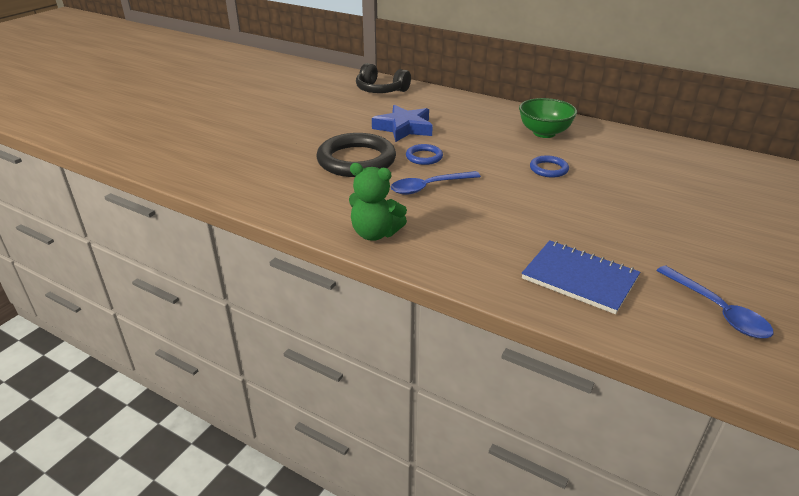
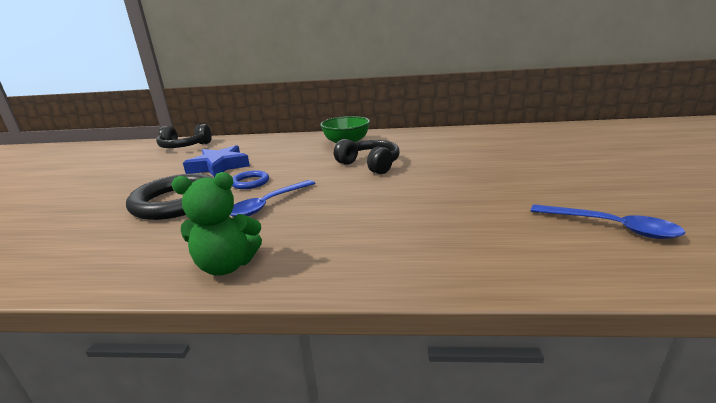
camera: 25 degrees left, 10 degrees down
blue notebook [521,240,640,314] -> none
blue ring [530,155,569,178] -> black headphones [334,139,400,174]

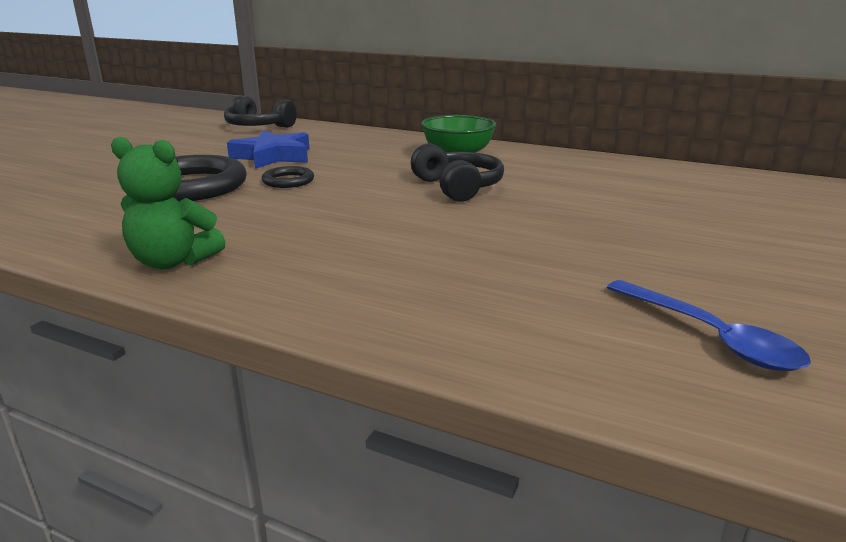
camera: 20 degrees right, 0 degrees up
blue spoon [230,180,315,217] -> none
blue ring [232,170,269,189] -> black ring [262,166,314,188]

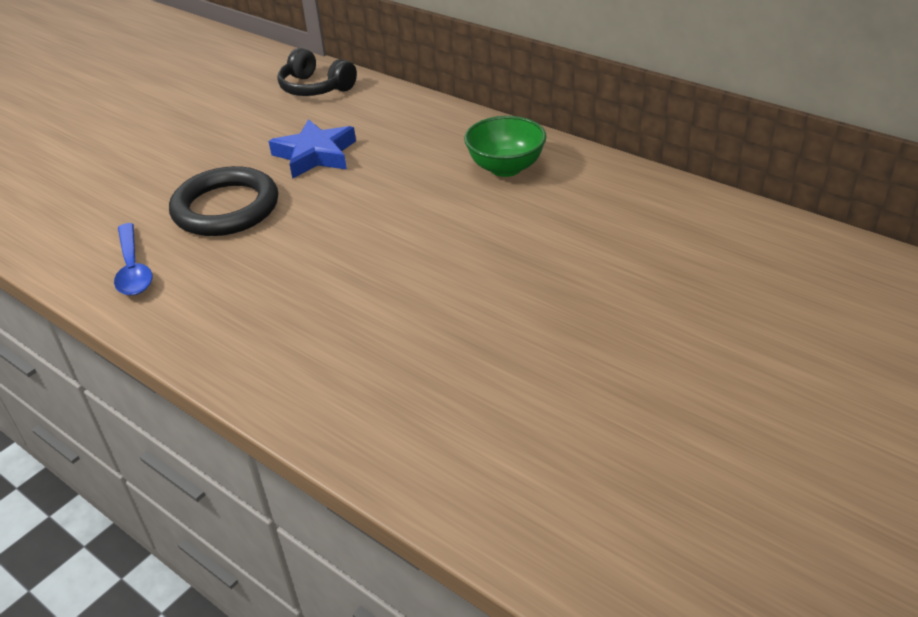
camera: 15 degrees right, 15 degrees up
green teddy bear [111,137,226,269] -> none
black ring [262,166,314,188] -> none
black headphones [411,143,504,202] -> none
blue spoon [607,280,811,371] -> blue spoon moved to [114,223,152,296]

